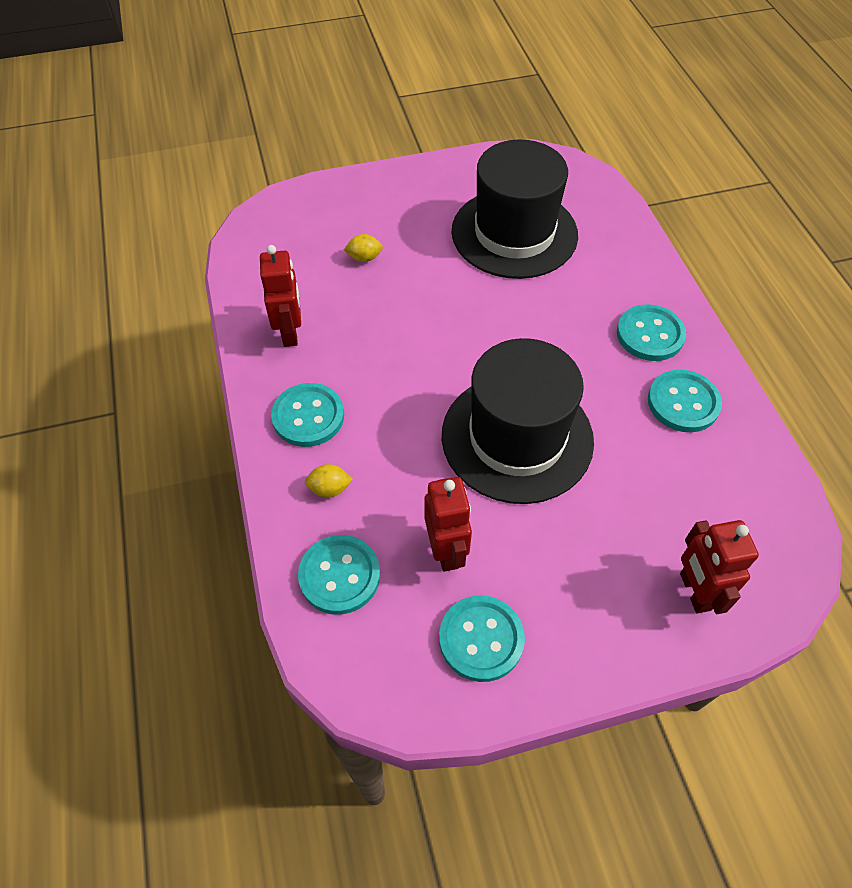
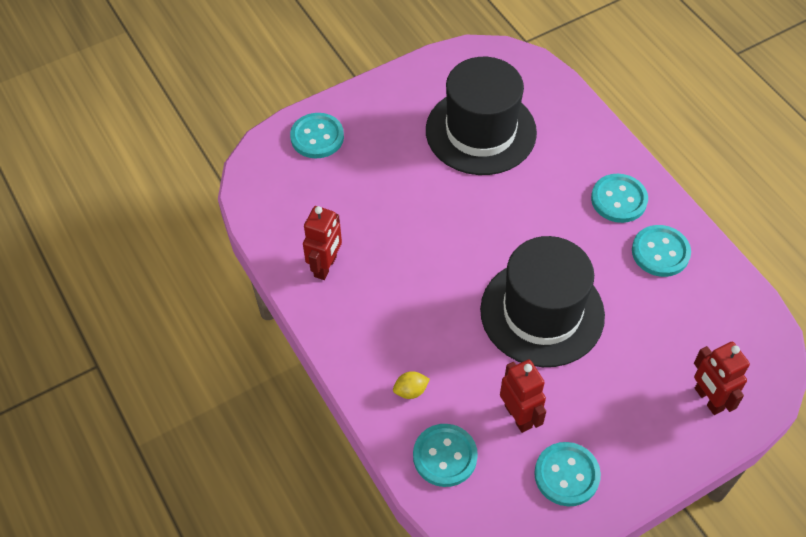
camera: 15 degrees left, 0 degrees up
red robot [260,245,301,347] -> red robot turned 45 degrees clockwise [303,206,342,280]
turquoise button [271,383,344,447] -> turquoise button moved to [290,113,344,158]
yellow lemon [344,234,383,262] -> none

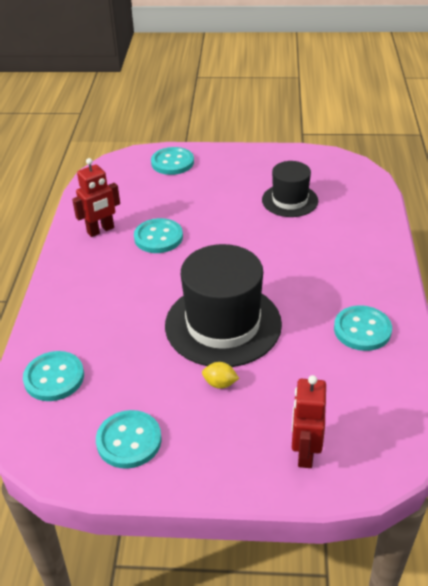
camera: 35 degrees right, 15 degrees down
yellow lemon [393,371,430,399] -> yellow lemon moved to [202,362,239,389]
black hat [426,57,537,175] -> black hat [262,161,318,217], size x0.58
red robot [500,360,546,433] -> none
turquoise button [591,174,648,223] -> turquoise button moved to [134,218,183,253]

